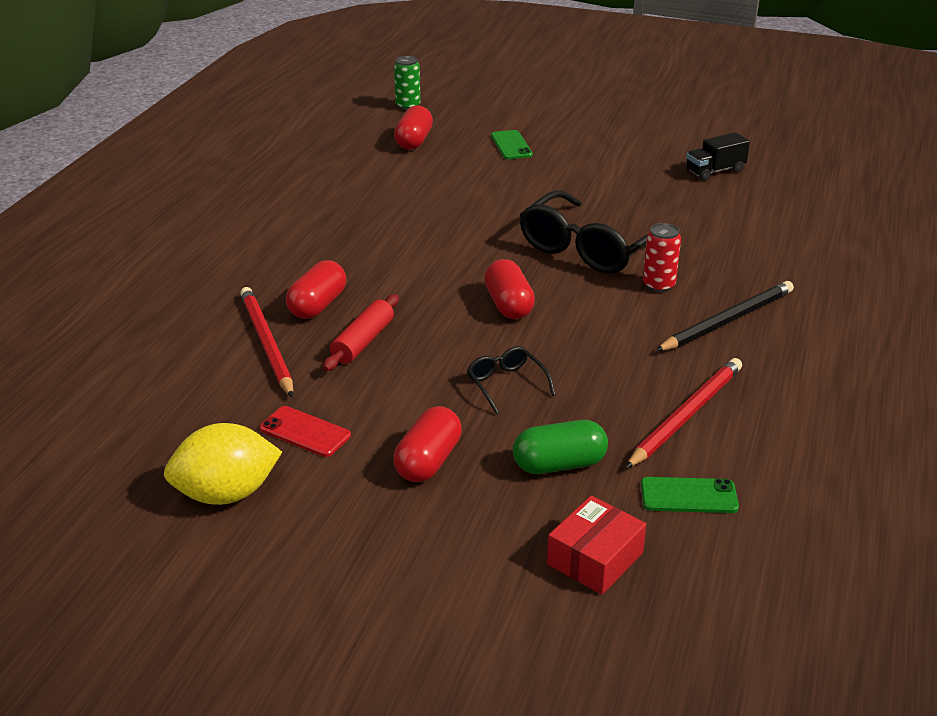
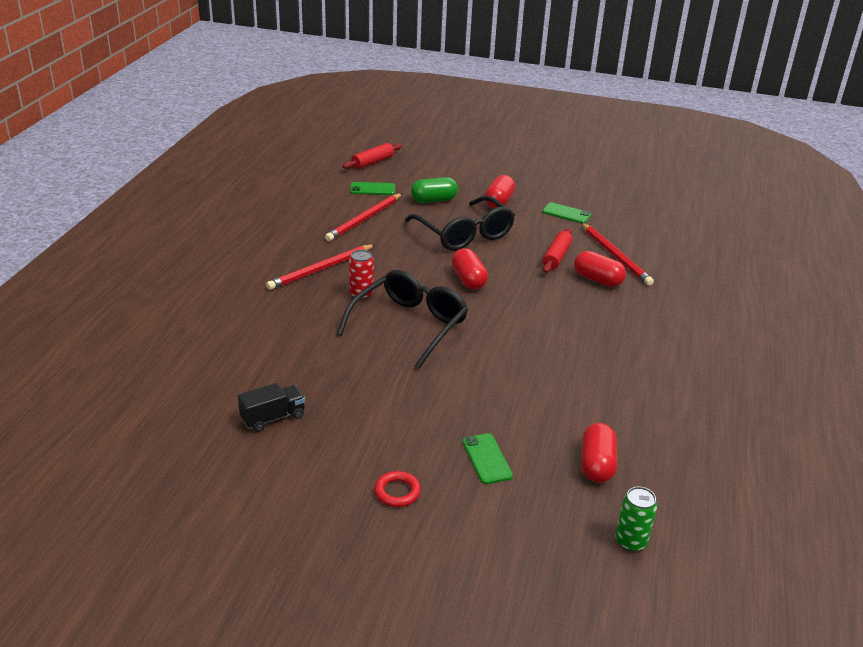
camera: 175 degrees right, 0 degrees up
yellow lemon [164,423,282,505] -> none
red phone [260,406,351,457] -> green phone [542,202,591,223]
red capsule [286,260,346,319] -> red capsule turned 75 degrees counterclockwise [574,251,626,287]
black glasses [467,346,556,414] -> black glasses [405,196,515,251], size x2.13
red box [547,496,646,595] -> none
black pencil [655,281,794,351] -> red pencil [266,244,375,290]
none -> red rolling pin [343,143,402,169]
none -> red ring [374,471,421,507]

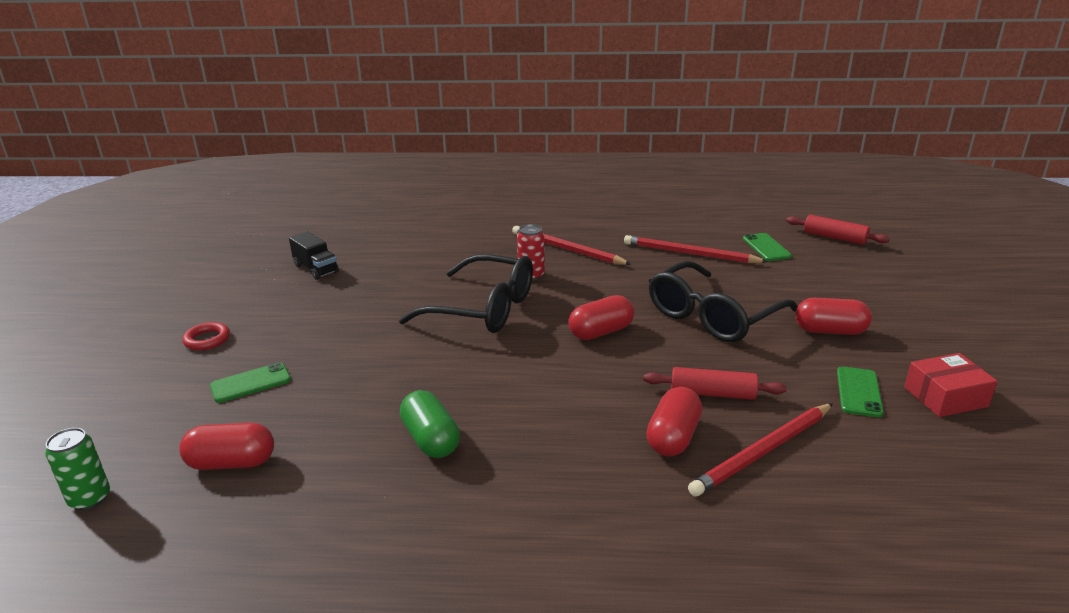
camera: 80 degrees right, 5 degrees down
green capsule [411,177,458,203] -> green capsule moved to [400,390,460,458]
none -> red box [904,353,997,417]

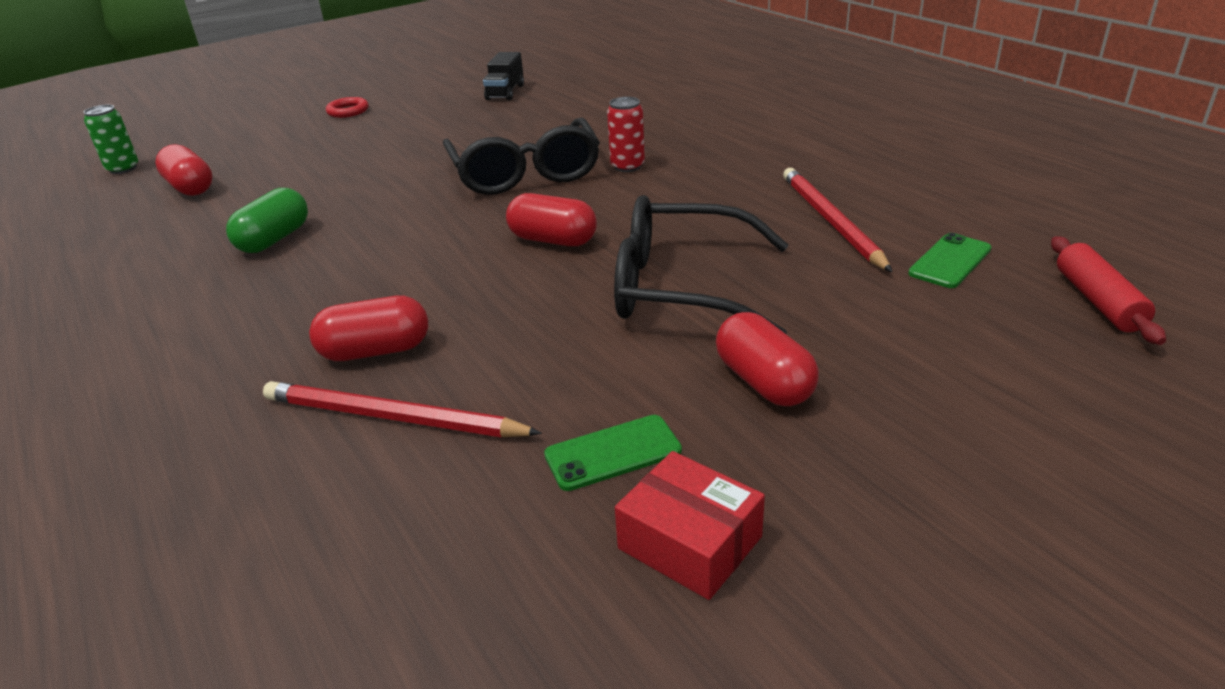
camera: 55 degrees right, 5 degrees up
green phone [210,362,291,403] -> none
red pencil [512,226,631,265] -> none
red rolling pin [644,367,787,400] -> none

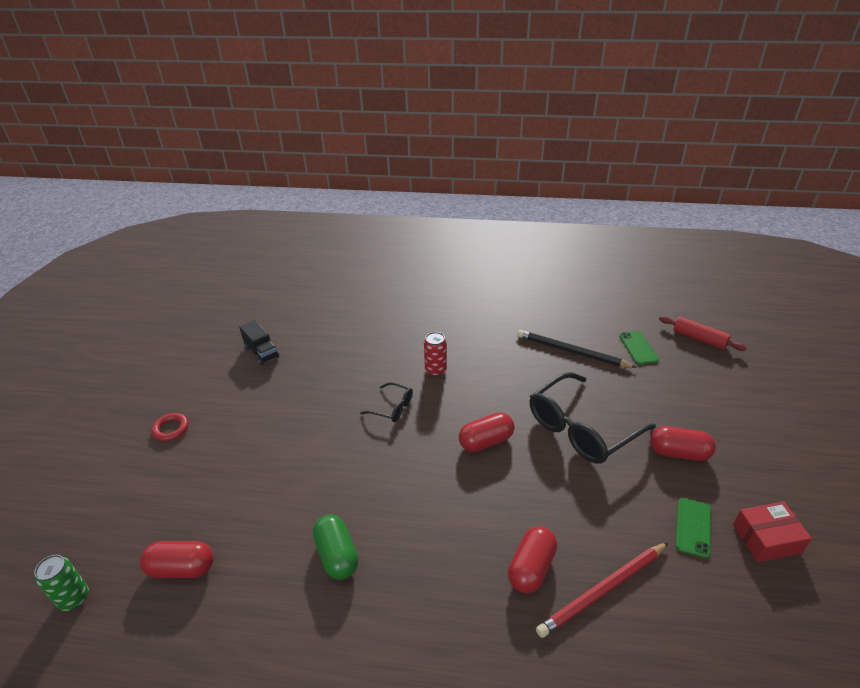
camera: 50 degrees left, 5 degrees up
black glasses [443,117,600,195] -> black glasses [360,382,413,422], size x0.47
red pencil [783,168,892,272] -> black pencil [517,330,637,368]

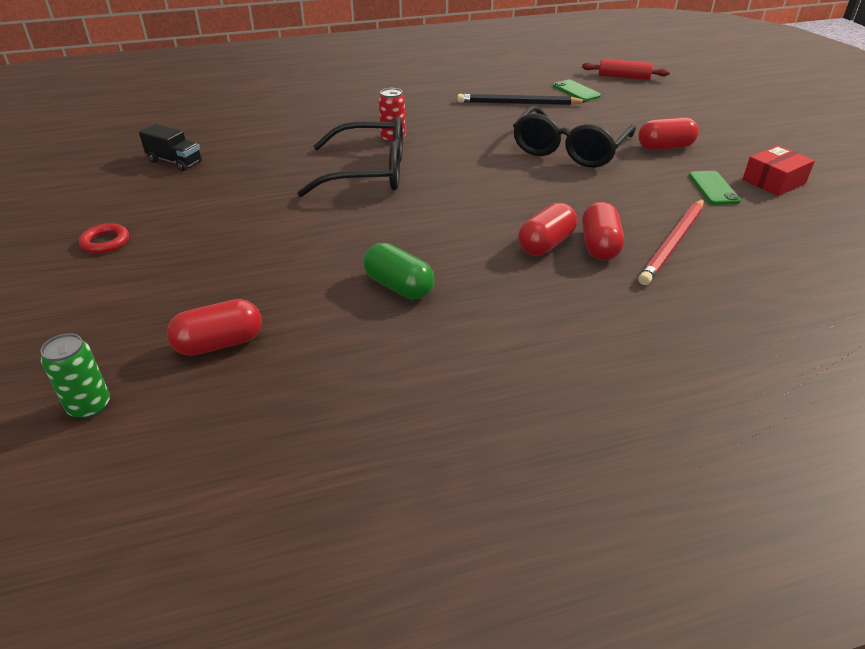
camera: 25 degrees left, 0 degrees up
black glasses [360,382,413,422] -> black glasses [297,117,403,197], size x2.13
red capsule [459,412,515,452] -> red capsule moved to [518,202,577,256]

